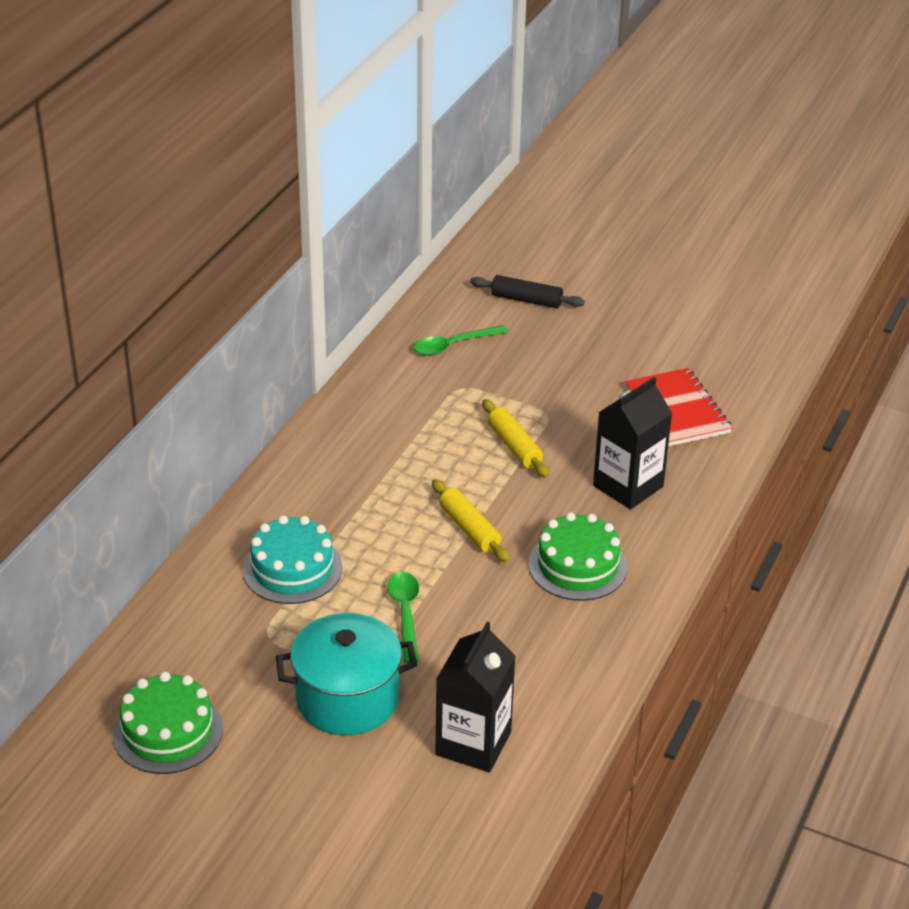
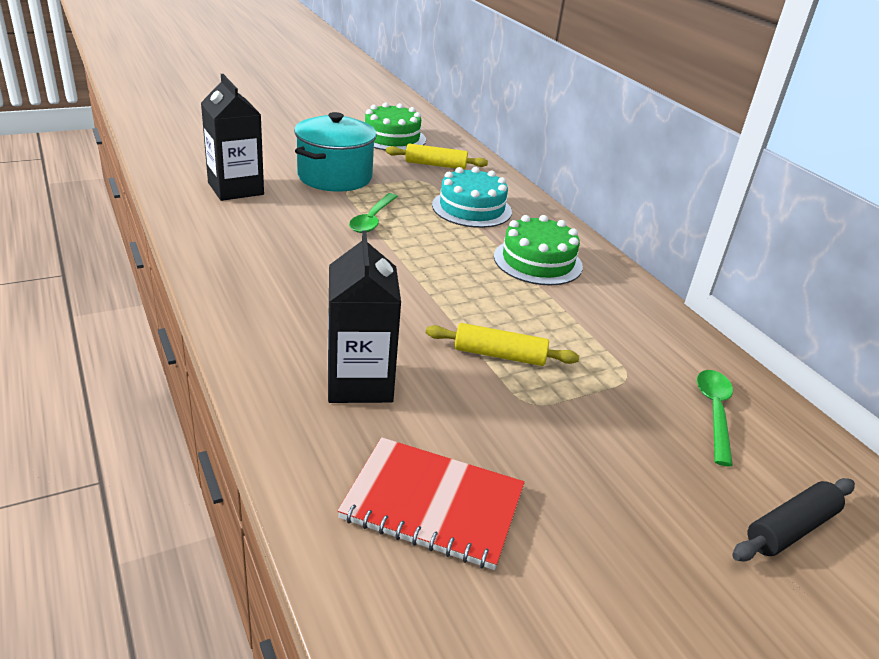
camera: 125 degrees right, 5 degrees down
green spoon [387,572,419,663] -> green spoon turned 75 degrees clockwise [349,193,398,233]
yellow rolling pin [432,479,510,562] -> yellow rolling pin moved to [386,144,488,170]
green cake [528,512,627,601] -> green cake moved to [494,215,583,285]

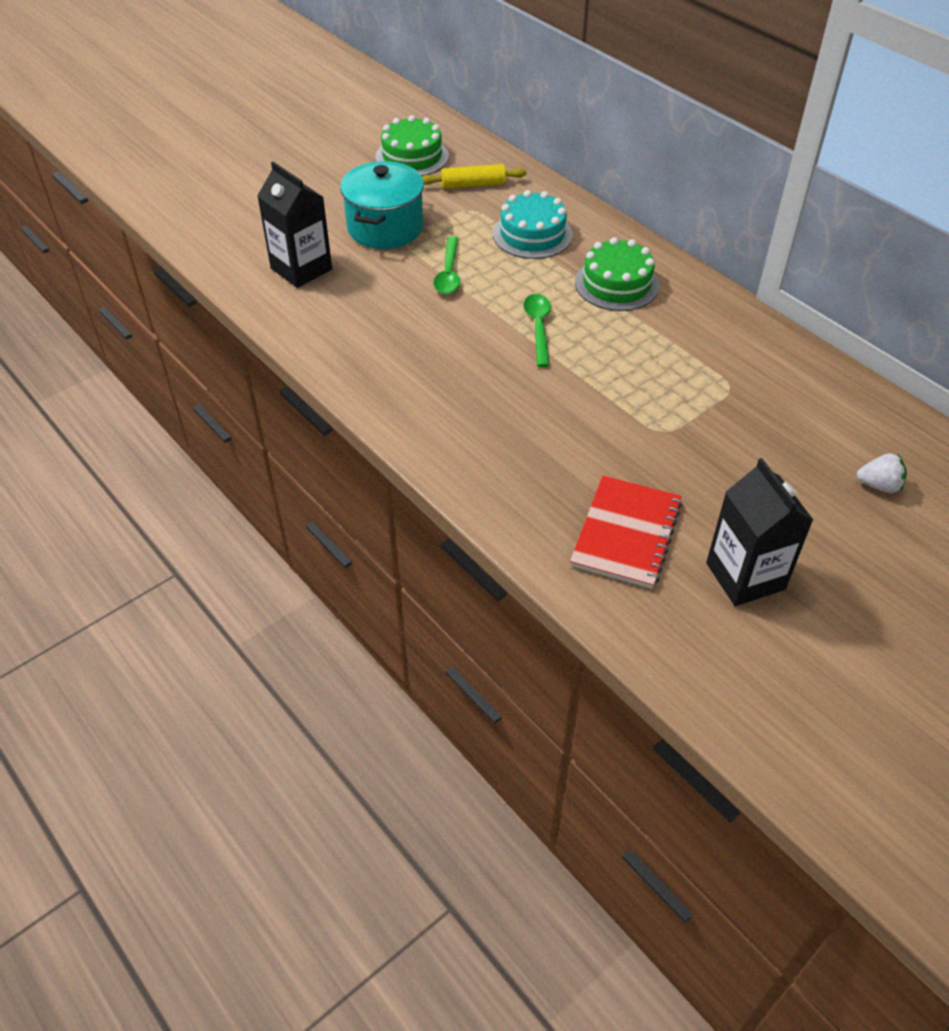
camera: 10 degrees left, 15 degrees up
black carton [328,230,401,403] -> black carton moved to [706,458,813,606]
red notebook [337,437,525,570] -> red notebook turned 75 degrees counterclockwise [570,475,682,589]
yellow rolling pin [426,323,579,366] -> none
green spoon [697,370,733,466] -> green spoon moved to [523,294,551,367]
black rolling pin [732,478,855,561] -> white strawberry [856,453,907,493]

